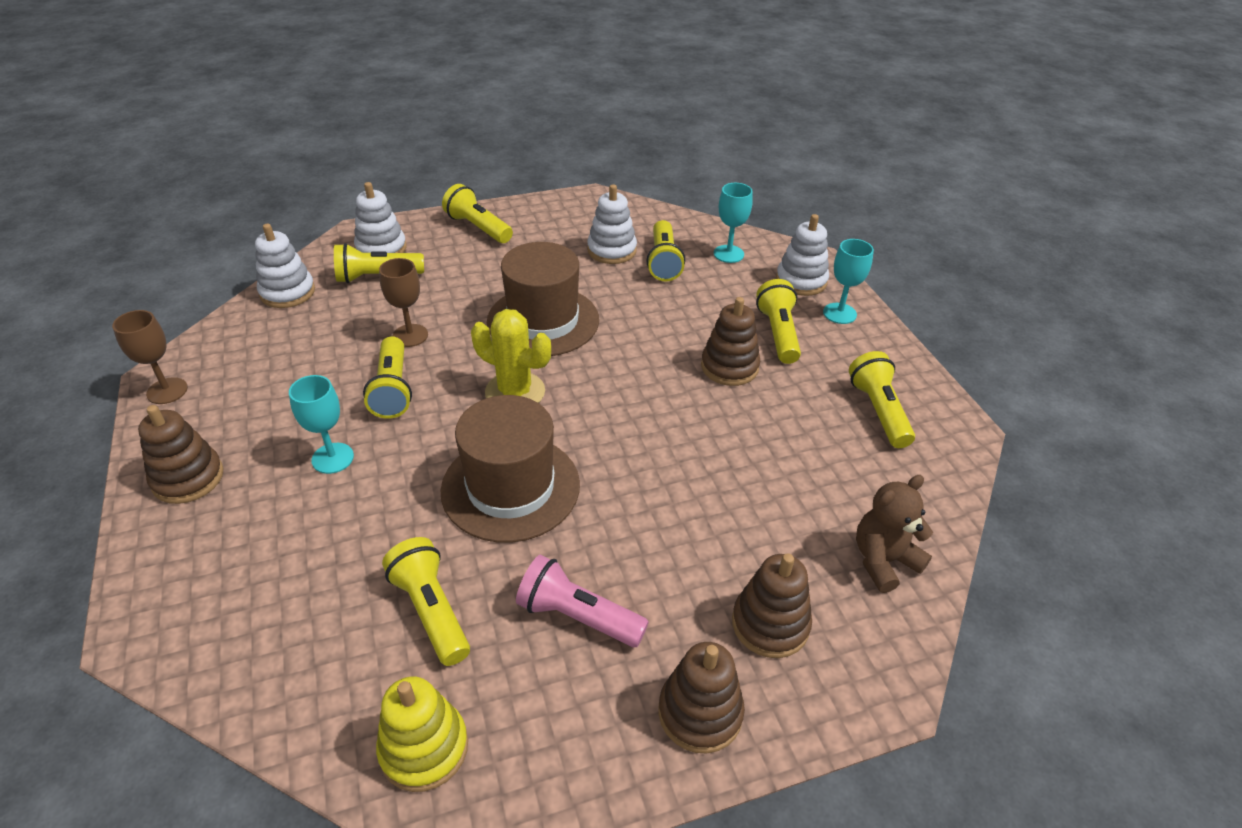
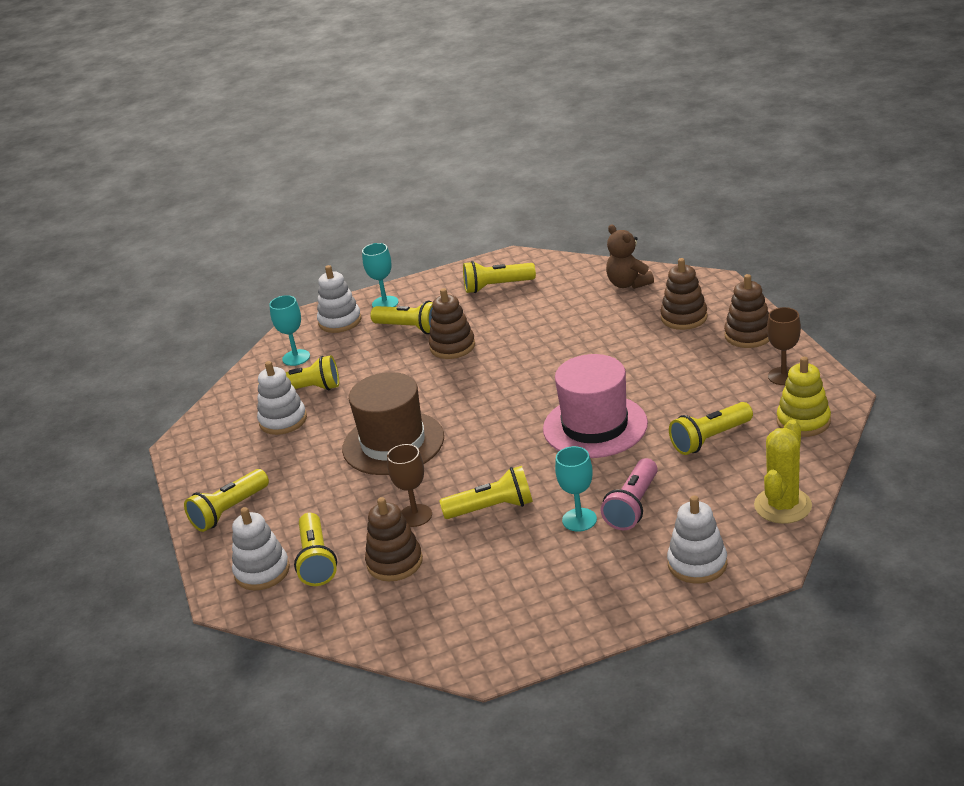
camera: 85 degrees left, 10 degrees down
brown goblet [112,310,188,404] -> brown goblet moved to [767,307,801,385]
brown stacking toy [138,405,223,504] -> brown stacking toy moved to [365,497,423,581]
white stacking toy [255,224,315,308] -> white stacking toy moved to [667,495,727,584]
brown hat [440,395,580,543] -> pink hat [543,354,648,458]
yellow cactus [471,309,551,403] -> yellow cactus moved to [754,420,812,524]
pink flashlight [516,555,649,647] -> pink flashlight moved to [600,458,658,530]
yellow flashlight [756,279,801,364] -> yellow flashlight turned 150 degrees counterclockwise [370,301,433,334]

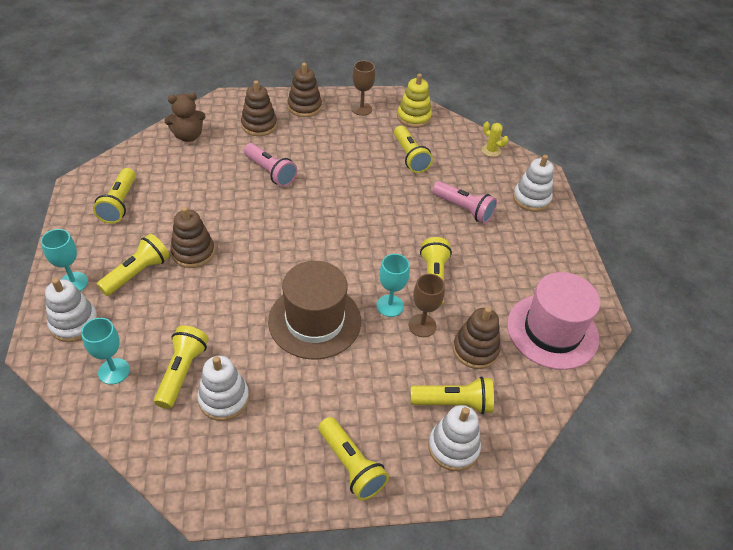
camera: 85 degrees left, 15 degrees up
pink hat [543,354,648,458] -> pink hat moved to [507,272,600,370]
turquoise goblet [555,446,597,532] -> turquoise goblet moved to [376,254,410,317]
yellow cactus [754,420,812,524] -> yellow cactus [482,122,508,157], size x0.56
none -> pink flashlight [244,143,297,187]

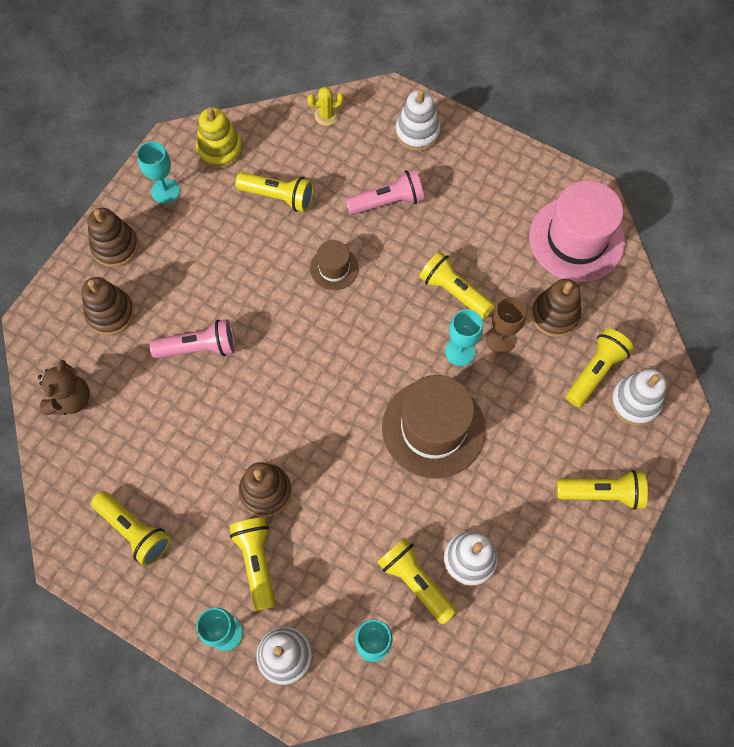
camera: 50 degrees left, 20 degrees up
brown goblet [351,61,375,116] -> turquoise goblet [137,141,180,204]
none -> brown hat [310,240,359,290]

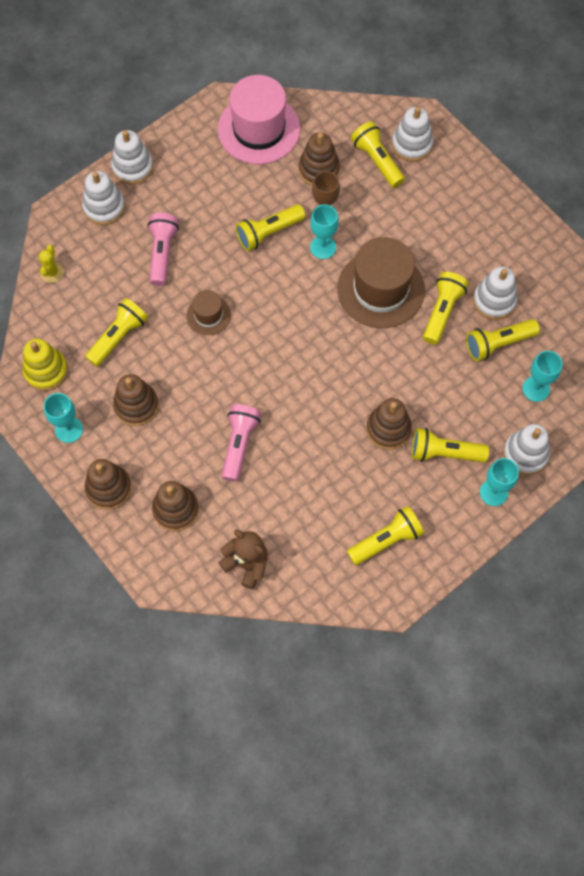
camera: 70 degrees left, 0 degrees up
yellow flashlight [556,470,648,510] -> yellow flashlight moved to [423,272,469,344]
none -> white stacking toy [111,130,153,185]
none -> brown stacking toy [113,374,159,426]

